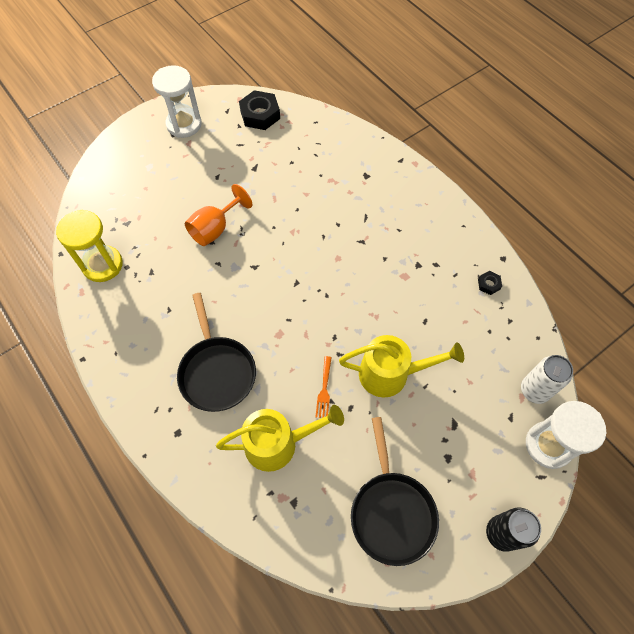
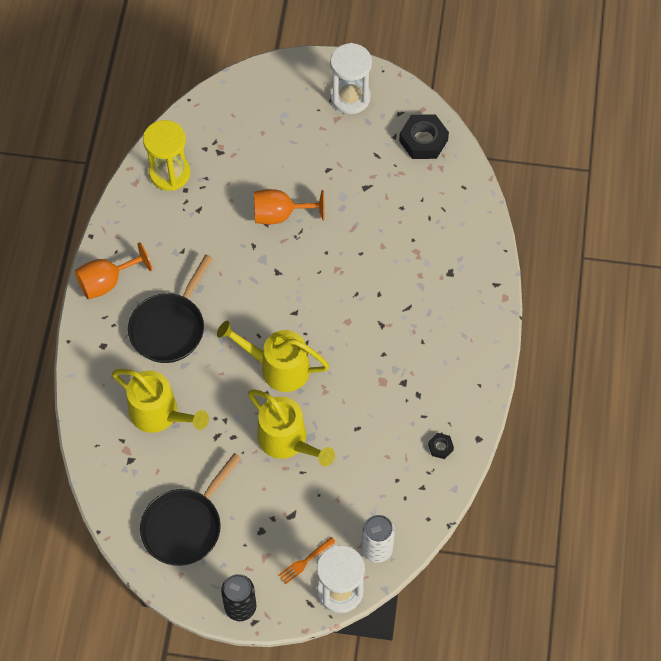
camera: 45 degrees right, 0 degrees up
orange fork [315,356,332,418] -> orange fork moved to [278,537,336,584]
none -> orange goblet [75,242,152,299]
none -> yellow watering can [217,321,329,392]

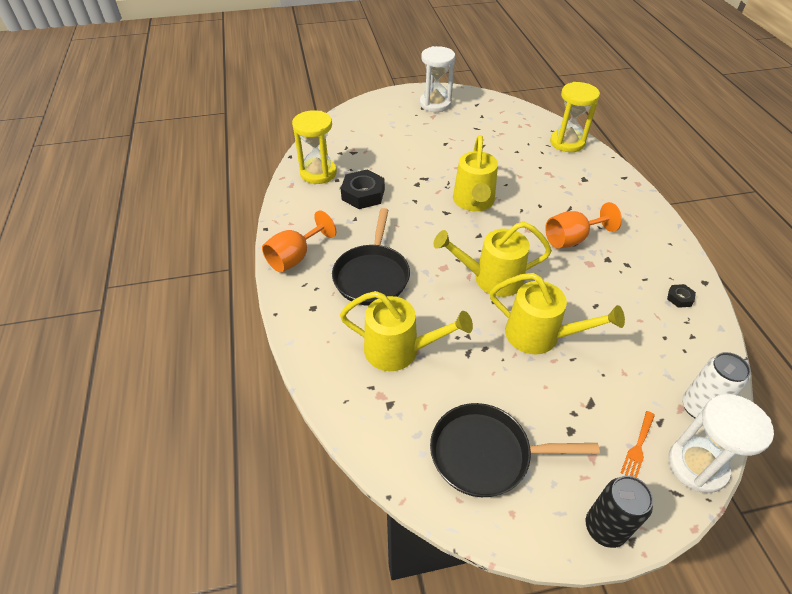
camera: 20 degrees left, 15 degrees down
black pan [140,453,241,566] -> black pan turned 75 degrees clockwise [430,403,600,497]
orange goblet [254,189,325,224] -> orange goblet moved to [545,202,622,249]
black nut [399,114,449,159] -> black nut moved to [341,170,385,209]
none -> yellow watering can [453,135,498,211]
none -> yellow hourglass [550,82,600,152]

